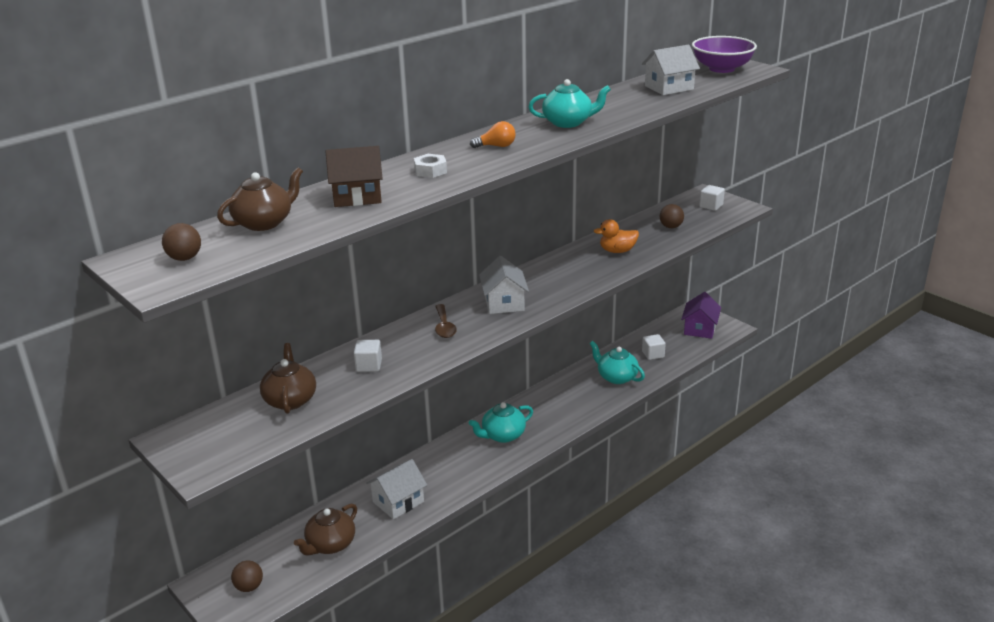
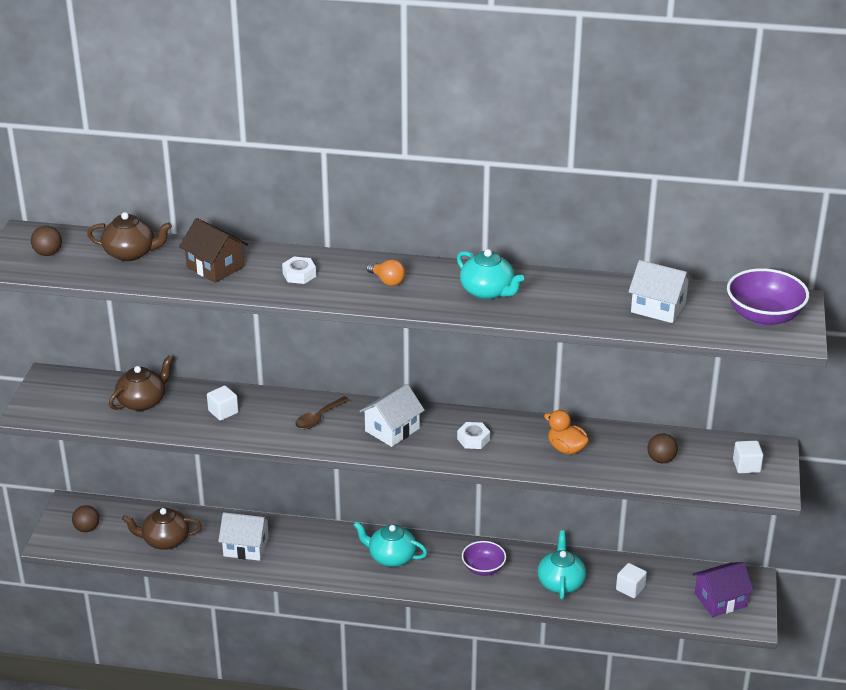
camera: 50 degrees right, 5 degrees up
none -> white nut [457,422,490,449]
none -> purple bowl [462,541,506,576]

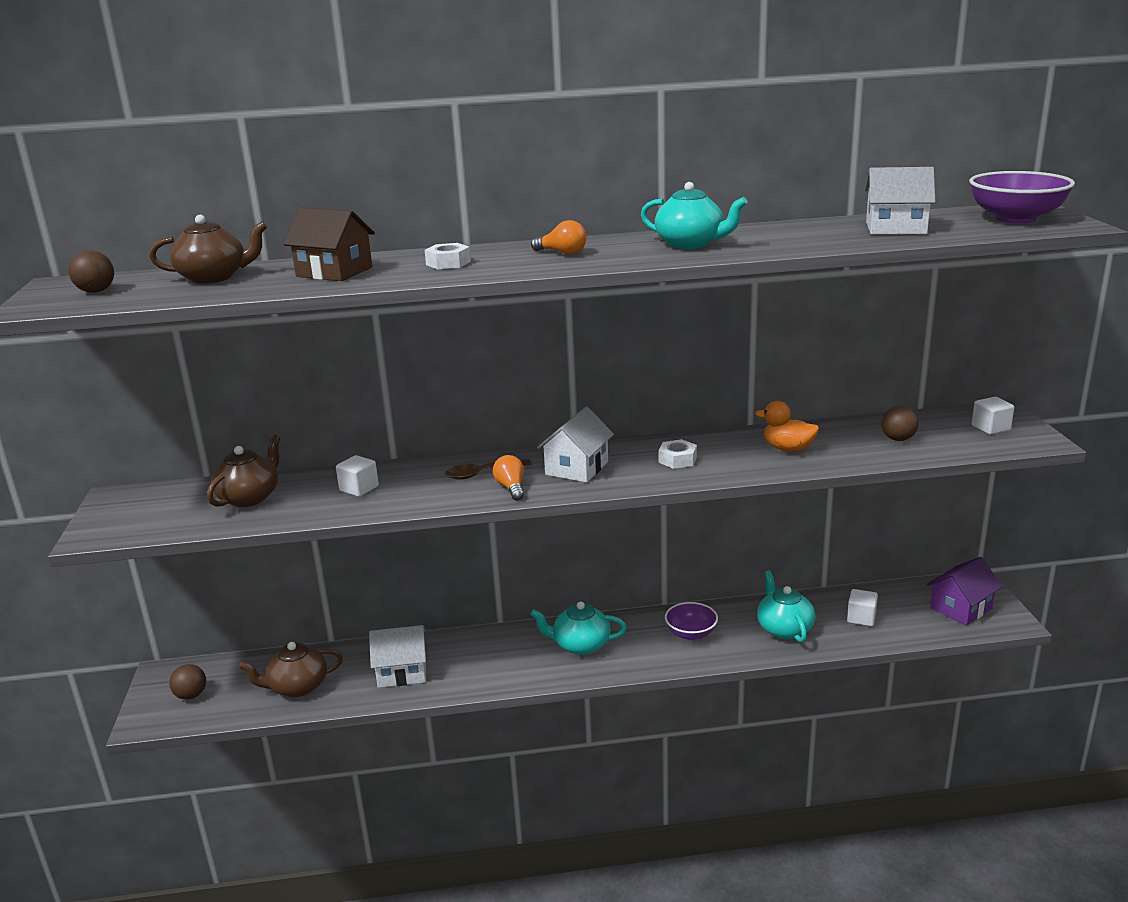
camera: 15 degrees left, 10 degrees down
brown spoon [295,396,350,429] -> brown spoon turned 45 degrees clockwise [445,459,532,480]
none -> orange light bulb [493,455,524,501]

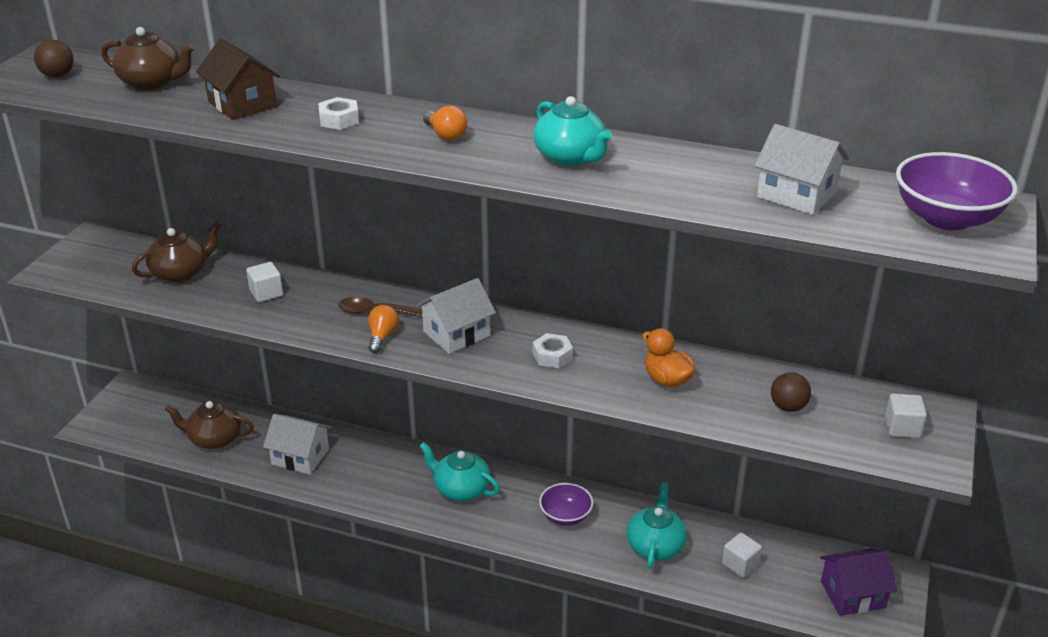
camera: 25 degrees right, 10 degrees up
brown ball [169,664,206,700] -> none

